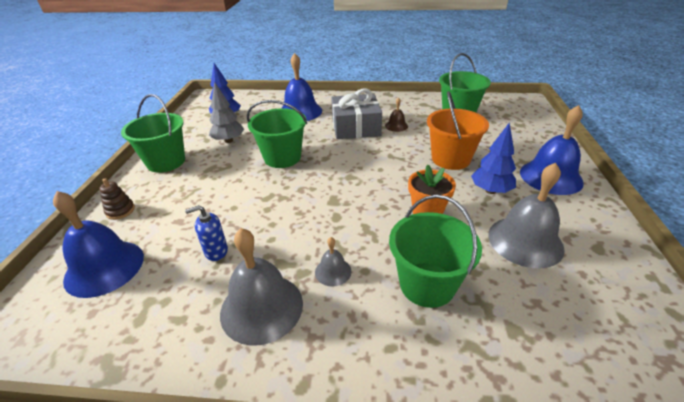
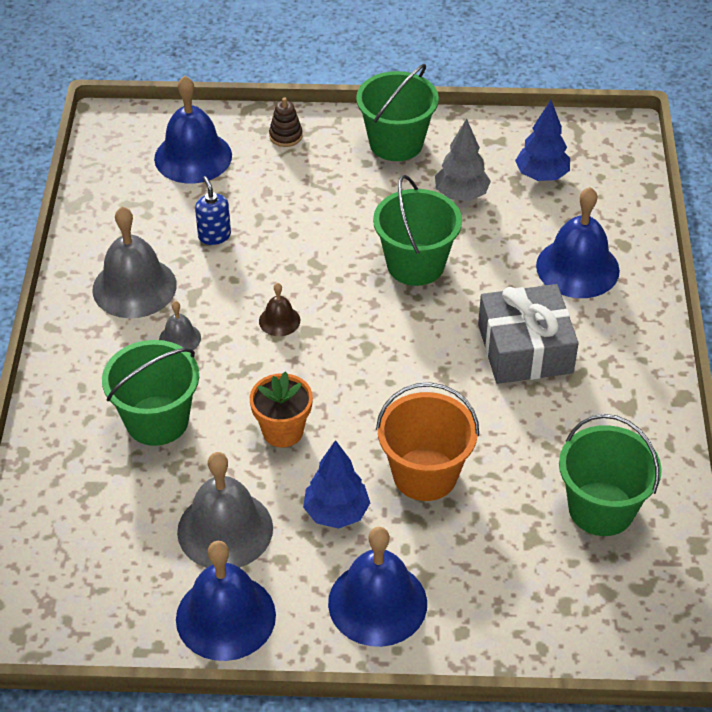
camera: 85 degrees right, 10 degrees up
brown bell [385,98,408,132] -> brown bell moved to [259,283,300,336]
none -> blue bell [176,541,276,661]

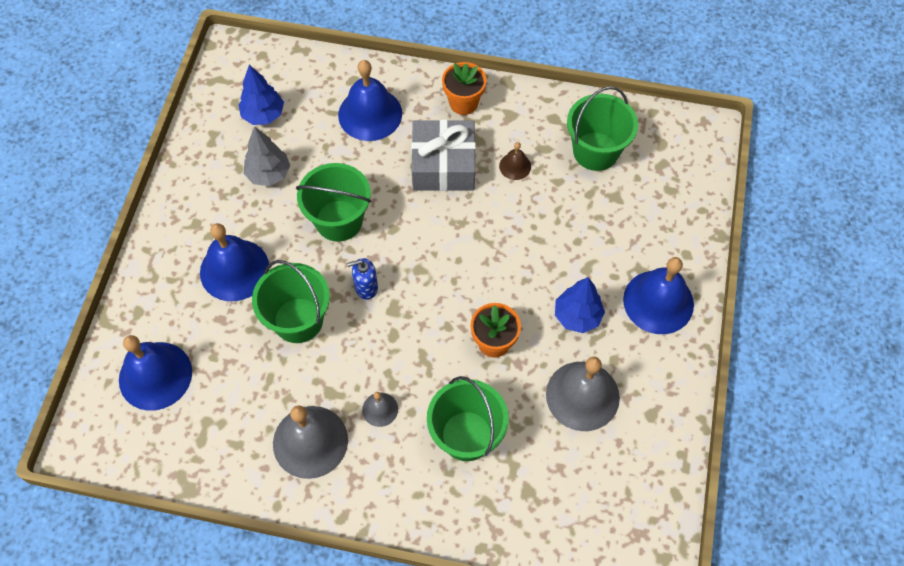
camera: 80 degrees left, 15 degrees up
blue bell [176,541,276,661] -> blue bell moved to [200,223,269,301]
blue soap dispenser [195,176,231,245] -> blue soap dispenser moved to [347,258,378,300]
brown bell [259,283,300,336] -> brown bell moved to [499,142,531,180]
brown stacking toy [269,97,303,147] -> none
green bucket [356,64,439,161] -> green bucket moved to [252,260,330,343]
orange bucket [376,382,479,501] -> none
none -> orange flower pot [442,62,486,115]

